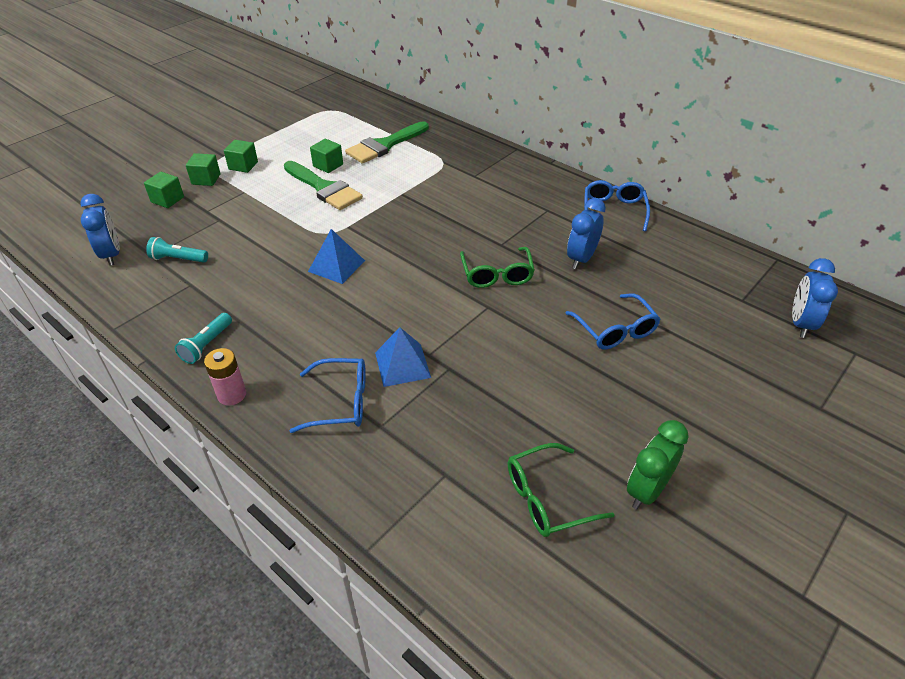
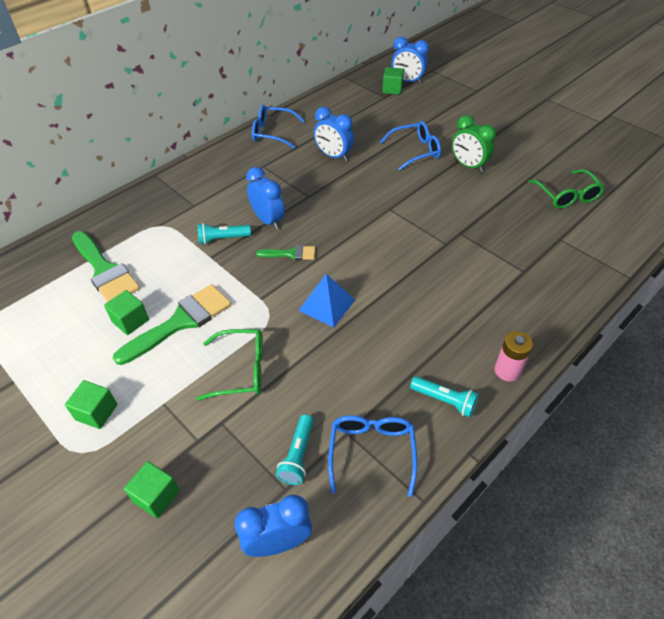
camera: 85 degrees left, 5 degrees up
green cube [186,153,221,186] -> green cube moved to [382,67,404,95]
blue glasses [290,358,366,433] -> blue glasses moved to [328,415,417,497]
blue pyramid [375,327,431,387] -> none
green glasses [460,247,535,288] -> green glasses moved to [196,329,263,401]
green clock [627,420,689,509] -> green clock moved to [452,115,496,173]
none -> turquoise flashlight [197,223,251,245]
none -> blue clock [246,167,285,230]
none -> green brush [256,245,315,260]

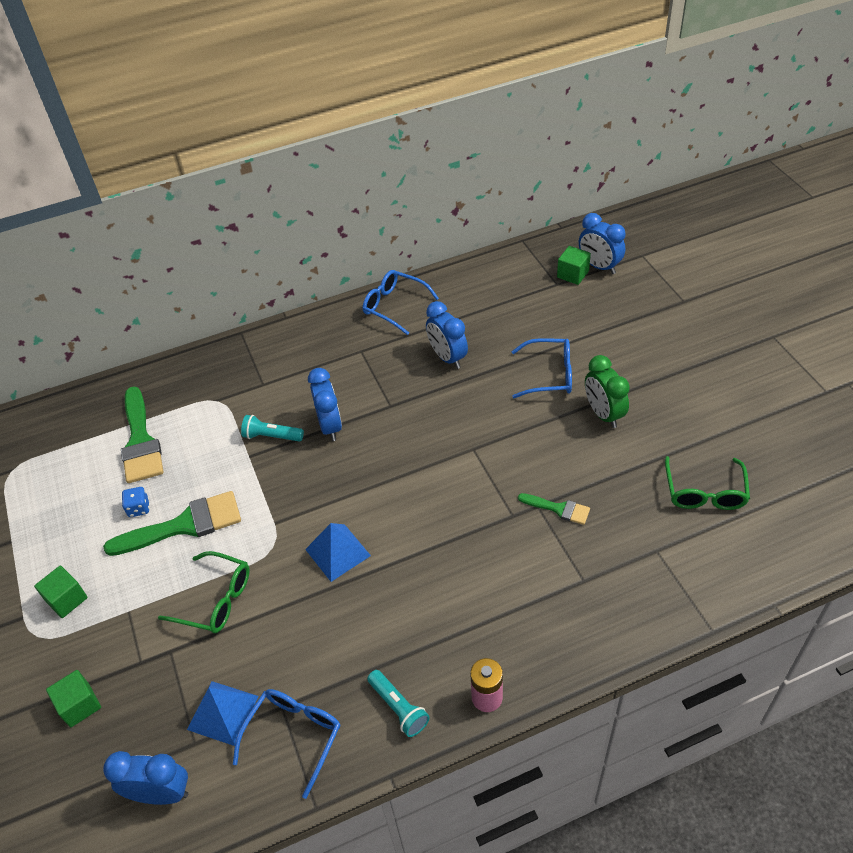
camera: 25 degrees right, 0 degrees up
green cube [104,290,149,335] -> blue dice [122,487,149,517]
green brush [256,245,315,260] -> green brush moved to [518,493,590,525]
turquoise flashlight [276,414,314,485] -> blue pyramid [187,681,259,746]

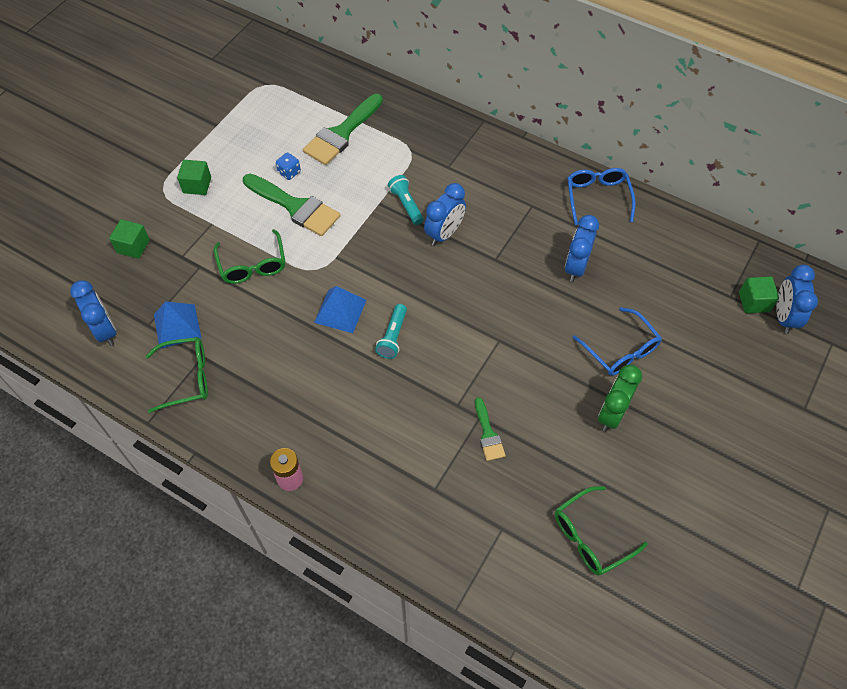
camera: 50 degrees right, 10 degrees up
blue glasses [233,689,340,799] -> green glasses [146,337,208,413]
turquoise flashlight [367,670,429,737] -> turquoise flashlight moved to [375,304,407,359]

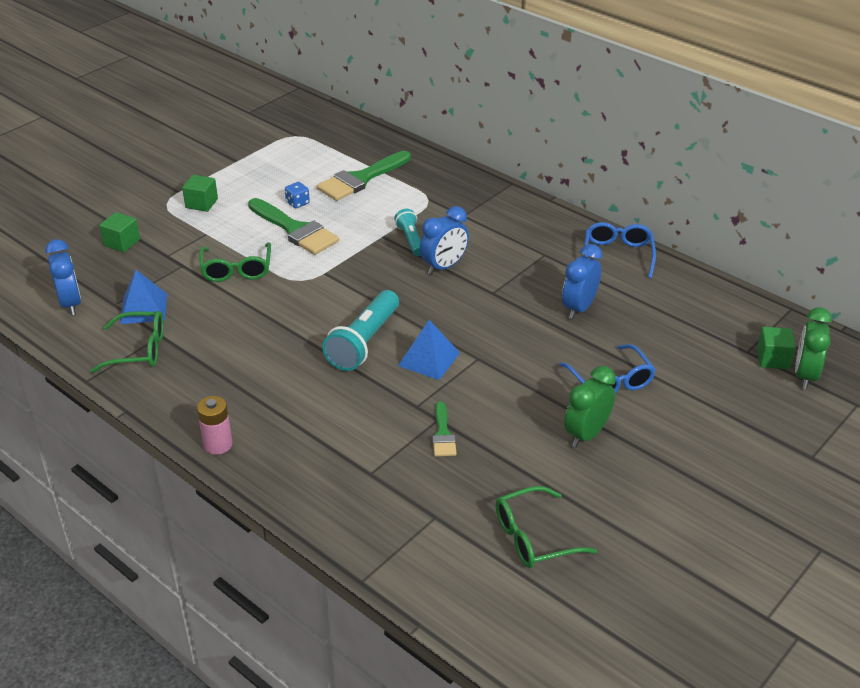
camera: 10 degrees right, 20 degrees down
blue pyramid [314,286,366,333] -> blue pyramid moved to [398,320,460,380]
turquoise flashlight [375,304,407,359] -> turquoise flashlight [322,290,399,371], size x1.73
blue clock [776,265,818,334] -> green clock [795,307,832,389]

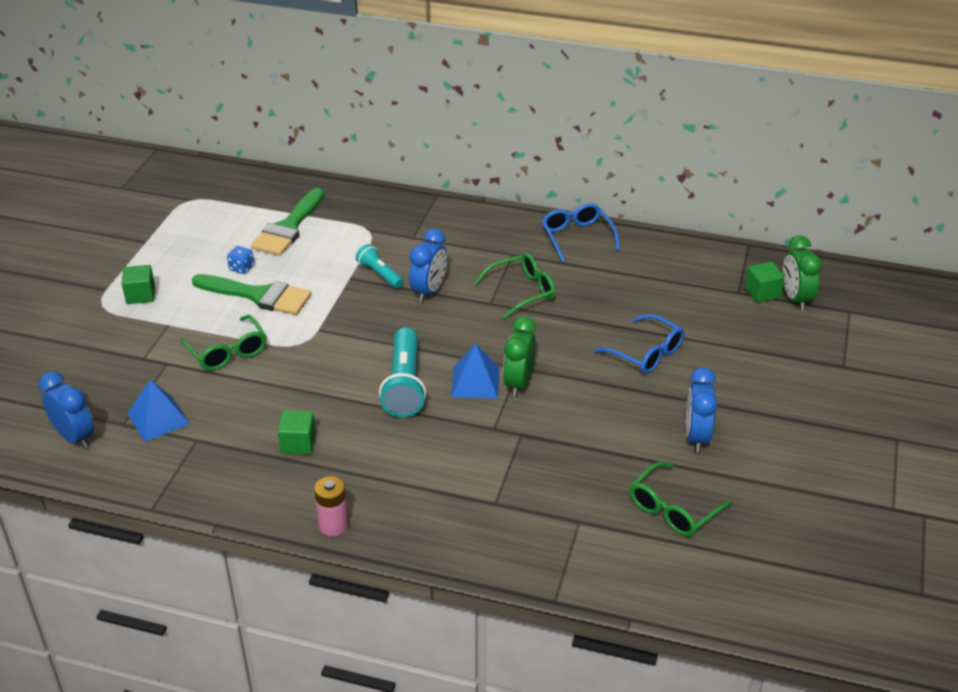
camera: 25 degrees left, 0 degrees up
green glasses [90,311,164,373] -> green glasses moved to [474,253,555,319]
green cube [99,212,140,252] -> green cube moved to [278,410,316,454]
green brush [432,401,457,456] -> none
blue clock [562,244,602,319] -> blue clock moved to [686,367,718,453]
green clock [564,366,616,448] -> green clock moved to [503,316,536,397]

